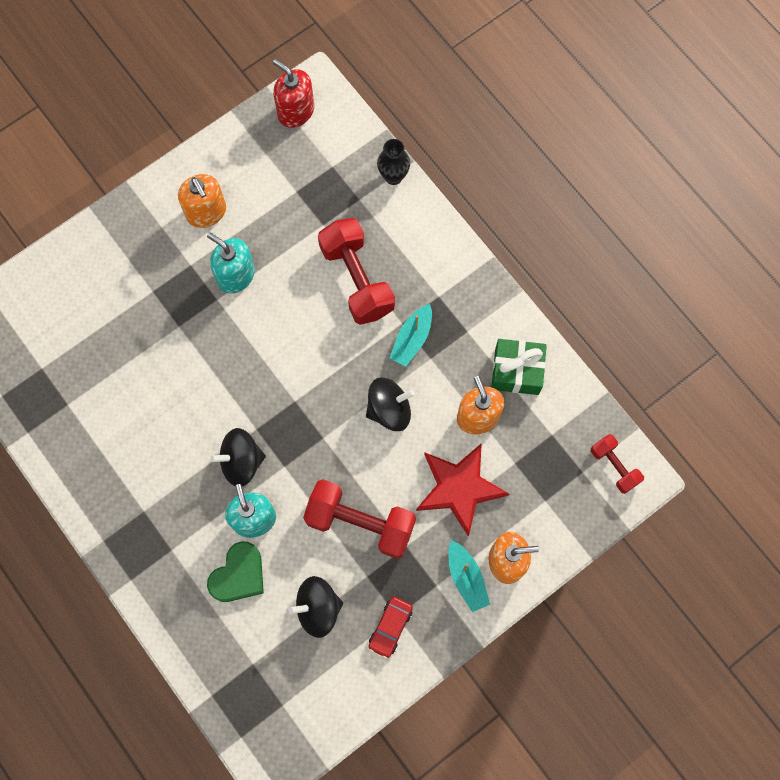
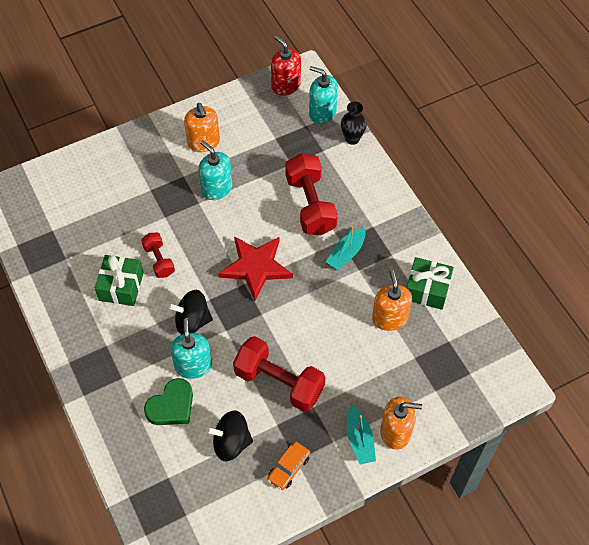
camera: 10 degrees right, 15 degrees down
black spinning top [366,377,415,431] -> none
red car [369,596,413,658] -> orange car [267,441,310,490]
red star [416,443,509,537] -> red star moved to [218,236,293,301]
red dumbbell [591,434,644,494] -> red dumbbell moved to [141,233,175,278]
none -> green gift [95,255,144,306]
none -> turquoise soap dispenser [309,66,338,124]

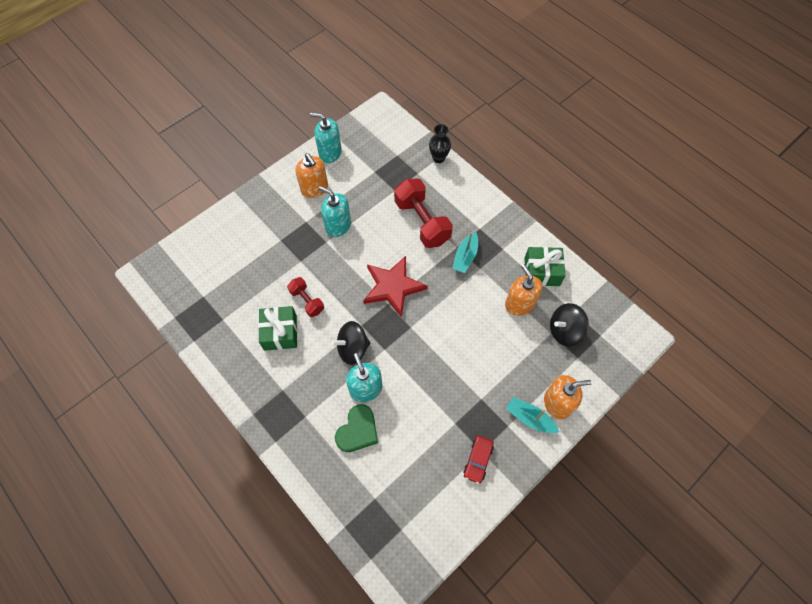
camera: 15 degrees left, 5 degrees up
black spinning top [206,410,253,462] -> black spinning top moved to [550,303,589,346]
red dumbbell [233,336,325,412] -> none
orange car [267,441,310,490] -> red car [463,436,494,484]
red soap dispenser [271,35,301,96] -> none
turquoise soap dispenser [309,66,338,124] -> turquoise soap dispenser moved to [310,113,342,163]
turquoise boat [347,405,376,464] -> turquoise boat turned 150 degrees clockwise [506,397,559,433]

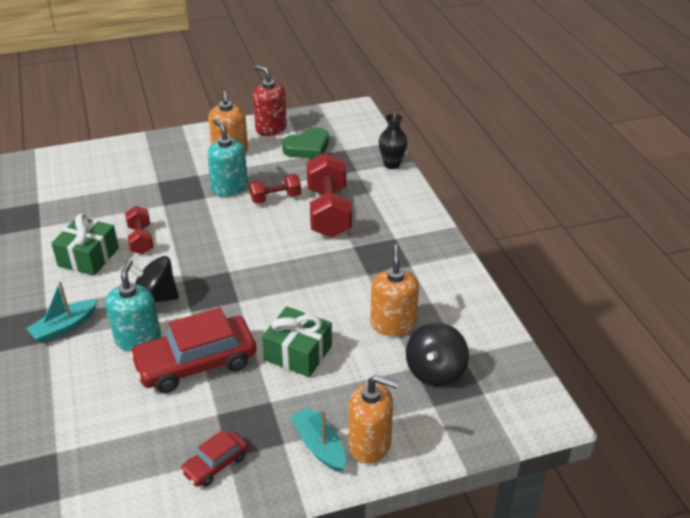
camera: 25 degrees right, 25 degrees down
turquoise soap dispenser [310,113,342,163] -> red soap dispenser [253,65,287,136]
green heart [335,404,378,452] -> green heart moved to [282,127,329,159]
red star [363,256,428,317] -> none
turquoise boat [452,232,478,273] -> turquoise boat moved to [26,281,97,343]
green gift [524,247,566,286] -> green gift moved to [262,306,332,377]
black spinning top [550,303,589,346] -> black spinning top turned 75 degrees counterclockwise [406,322,469,386]
none -> red car [129,307,257,393]
none -> red dumbbell [249,174,301,204]

